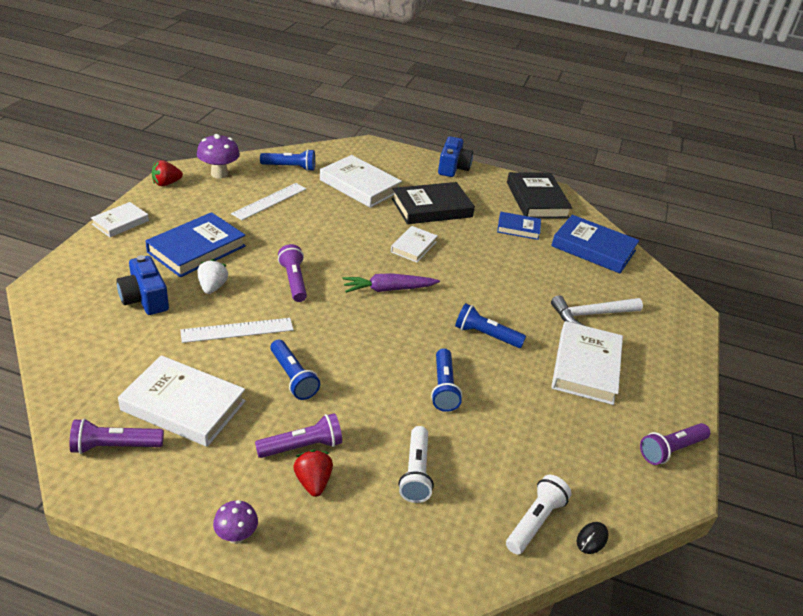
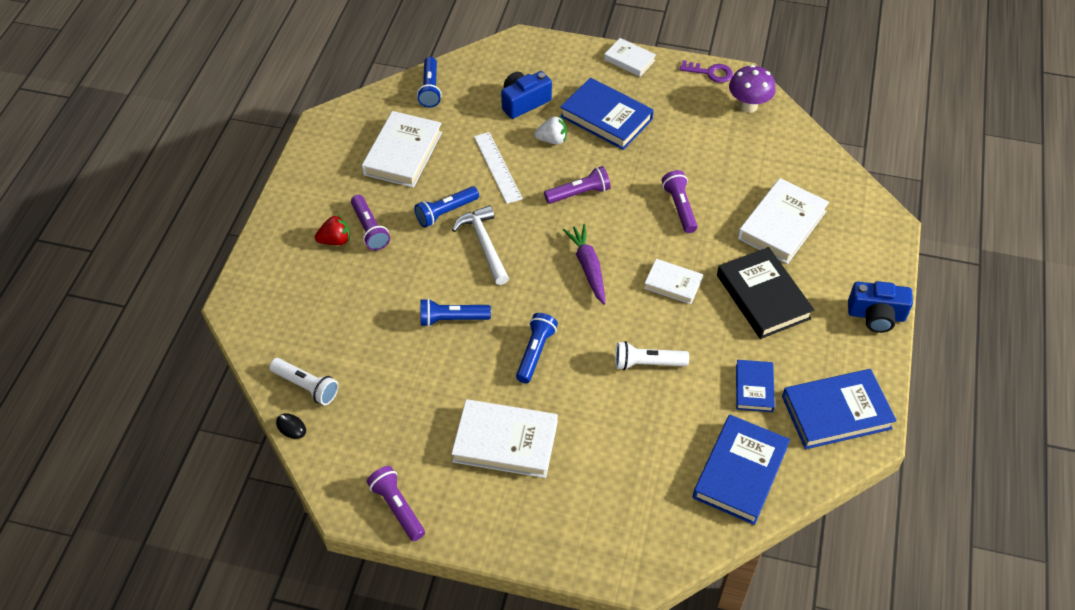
camera: 90 degrees right, 15 degrees up
purple flashlight [70,418,164,454] -> purple flashlight moved to [662,170,698,233]
red strawberry [152,160,183,186] -> purple key [680,60,733,83]
purple mushroom [213,500,258,544] -> none
white ruler [231,183,306,220] -> none
blue flashlight [260,149,315,171] -> blue flashlight moved to [417,57,442,107]
white flashlight [399,426,434,503] -> white flashlight moved to [615,341,689,370]
black book [507,172,572,219] -> blue book [782,369,896,449]
white hammer [551,295,643,326] -> white hammer moved to [452,205,509,285]

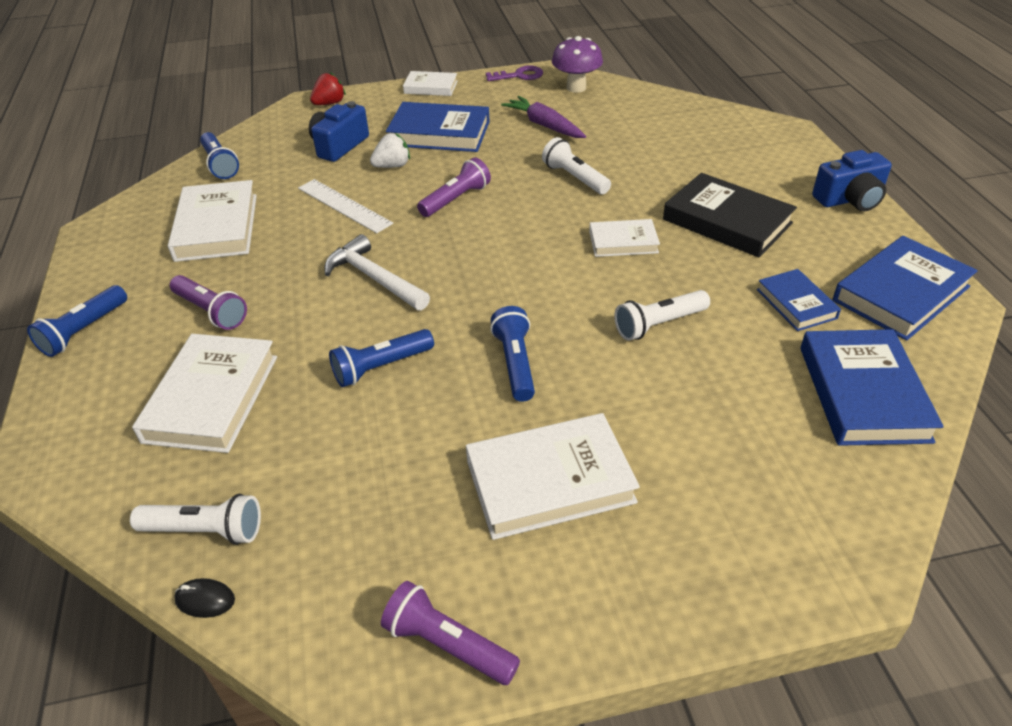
camera: 25 degrees left, 10 degrees down
red strawberry [315,215,350,245] -> red strawberry moved to [310,72,346,105]
blue flashlight [414,186,479,227] -> blue flashlight moved to [27,285,127,357]
purple carrot [563,224,606,305] -> purple carrot moved to [501,96,586,138]
purple flashlight [662,170,698,233] -> white flashlight [542,137,611,194]
white book [738,178,829,264] -> white book moved to [132,334,277,453]

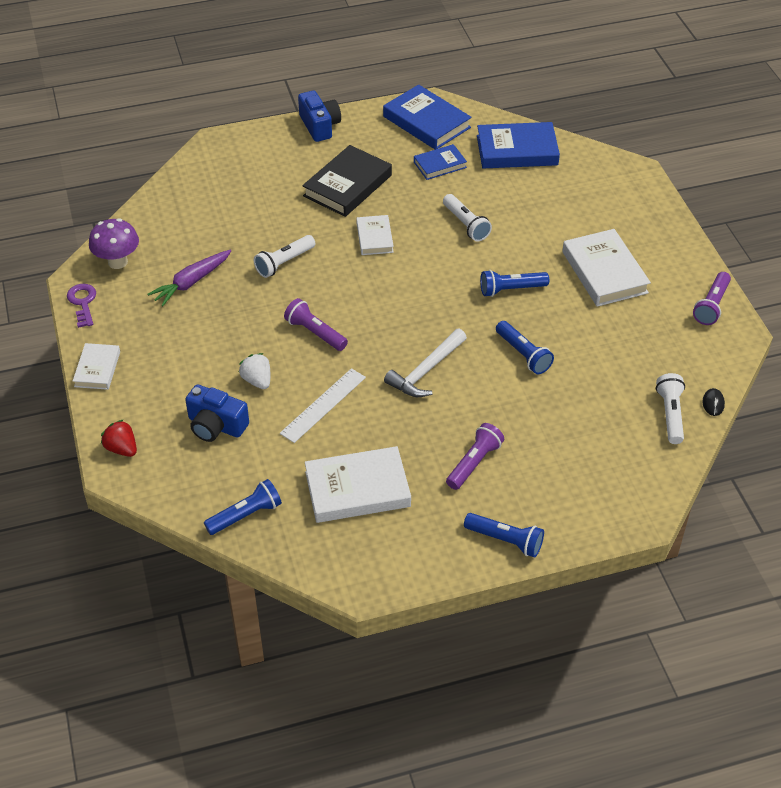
camera: 95 degrees left, 5 degrees up
white book [132,334,277,453] -> none
blue book [386,102,490,152] -> none

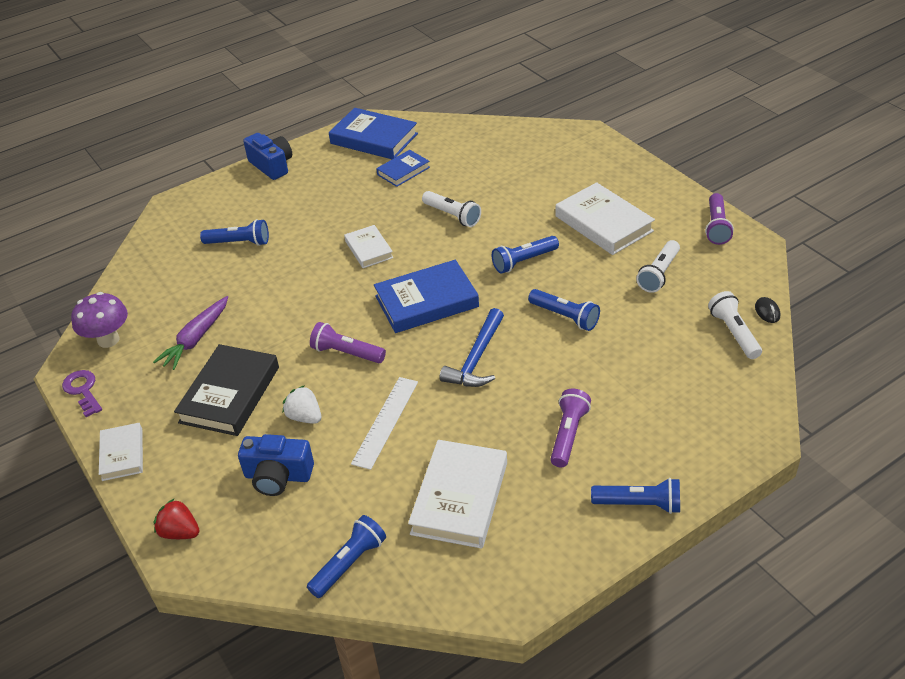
camera: 15 degrees left, 5 degrees down
white flashlight [254,235,315,278] -> white flashlight moved to [636,240,680,293]
black book [302,145,392,217] -> black book moved to [174,344,279,436]
white book [305,446,411,523] -> white book turned 45 degrees counterclockwise [408,440,507,549]
white hammer [384,329,467,397] -> blue hammer [440,308,504,387]
blue book [477,122,560,168] -> blue book moved to [374,260,479,333]
none -> blue flashlight [200,219,269,246]

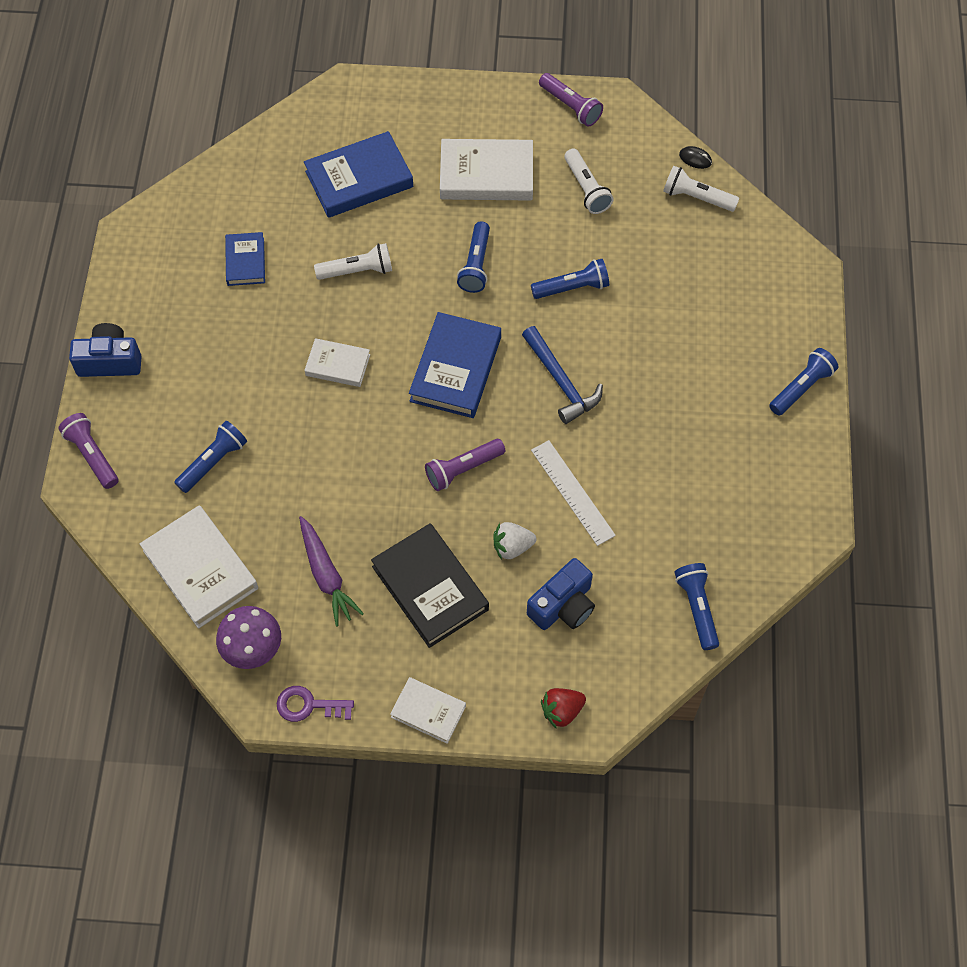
camera: 55 degrees left, 20 degrees up
blue book [329,108,418,159] -> blue book moved to [304,131,413,218]
white book [408,440,507,549] -> white book moved to [140,505,258,629]
purple flashlight [551,389,591,467] -> purple flashlight moved to [58,413,118,489]

